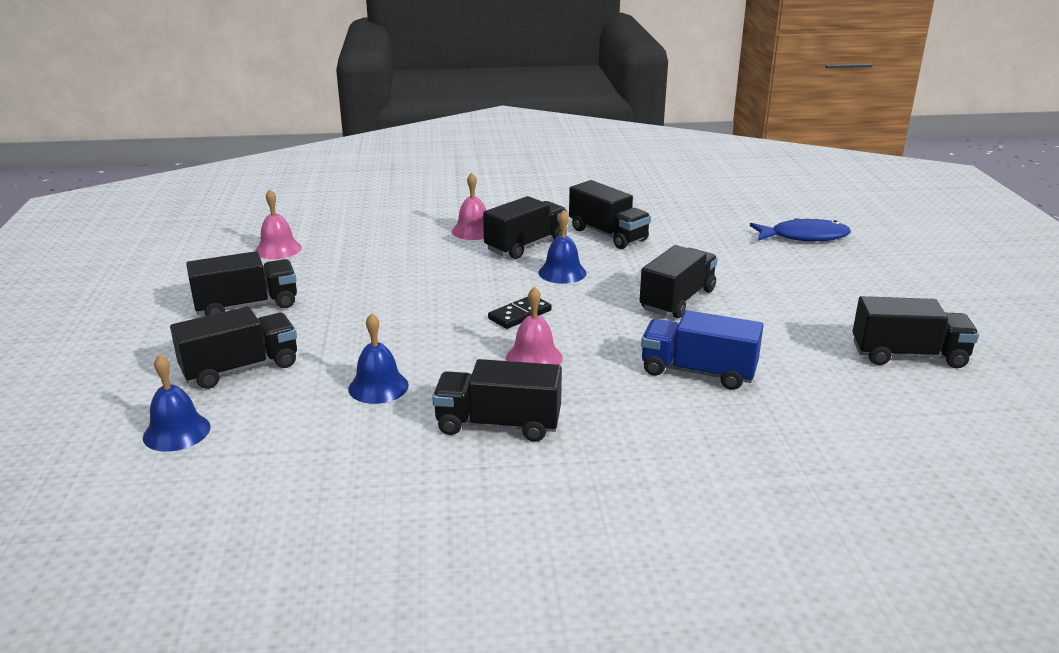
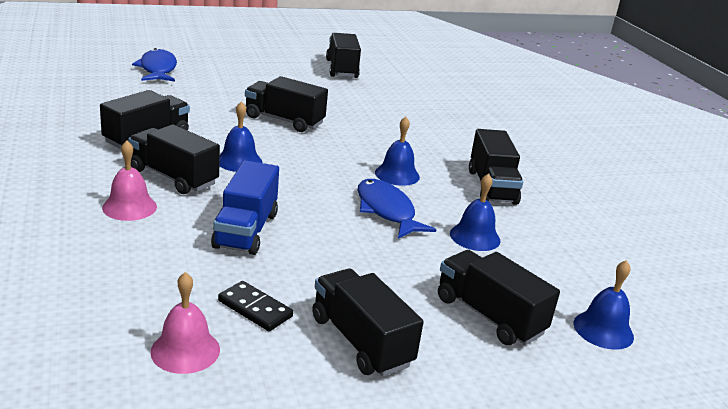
camera: 105 degrees left, 0 degrees up
black domino [488,297,552,329] -> black domino moved to [218,281,293,331]
pink bell [506,286,562,365] -> blue bell [375,117,420,186]
blue truck [641,310,764,390] -> blue truck moved to [211,160,279,255]
none -> blue fish [358,179,436,239]

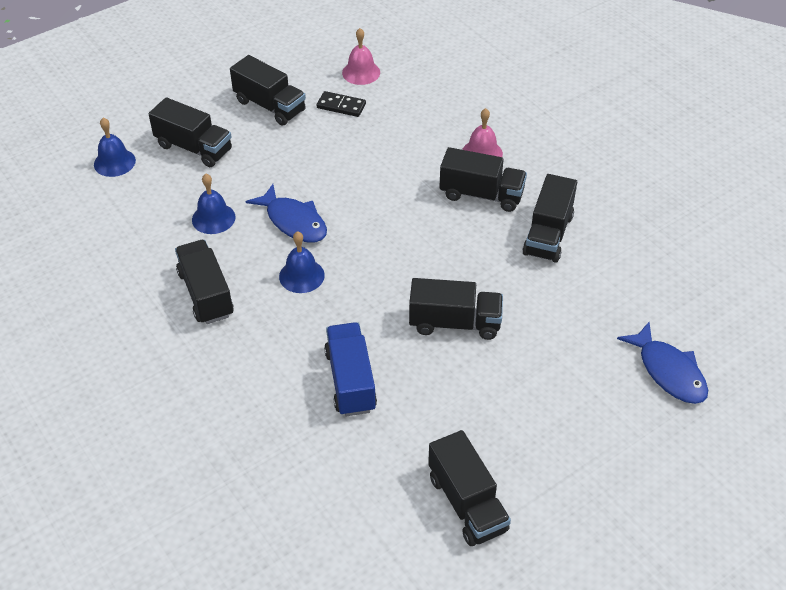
camera: 165 degrees right, 20 degrees up
blue truck [211,160,279,255] -> blue truck moved to [324,322,377,416]
blue bell [219,101,262,172] -> none

